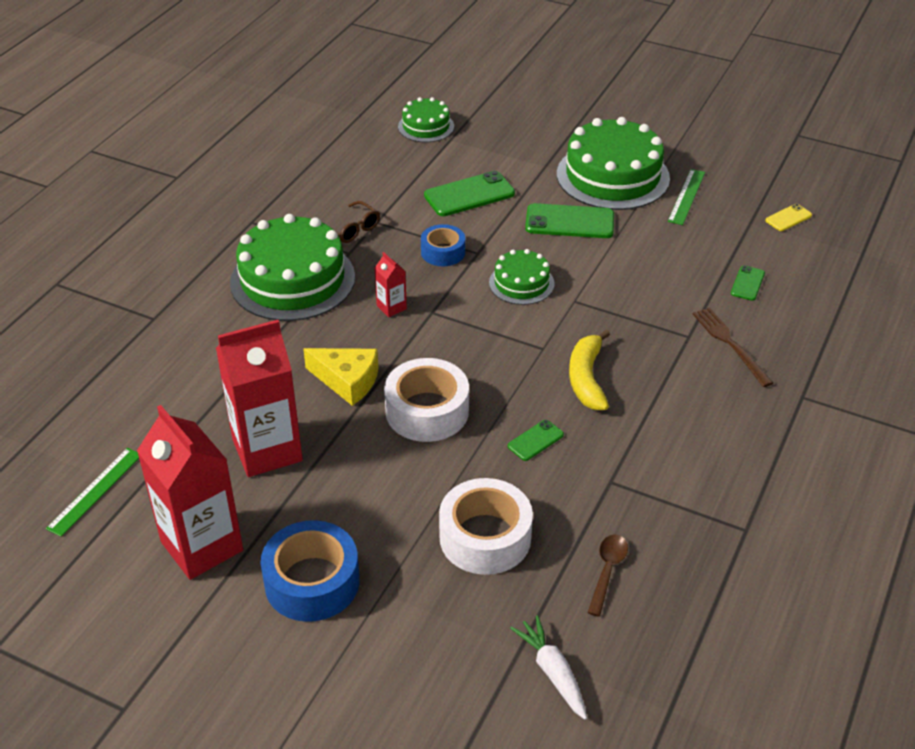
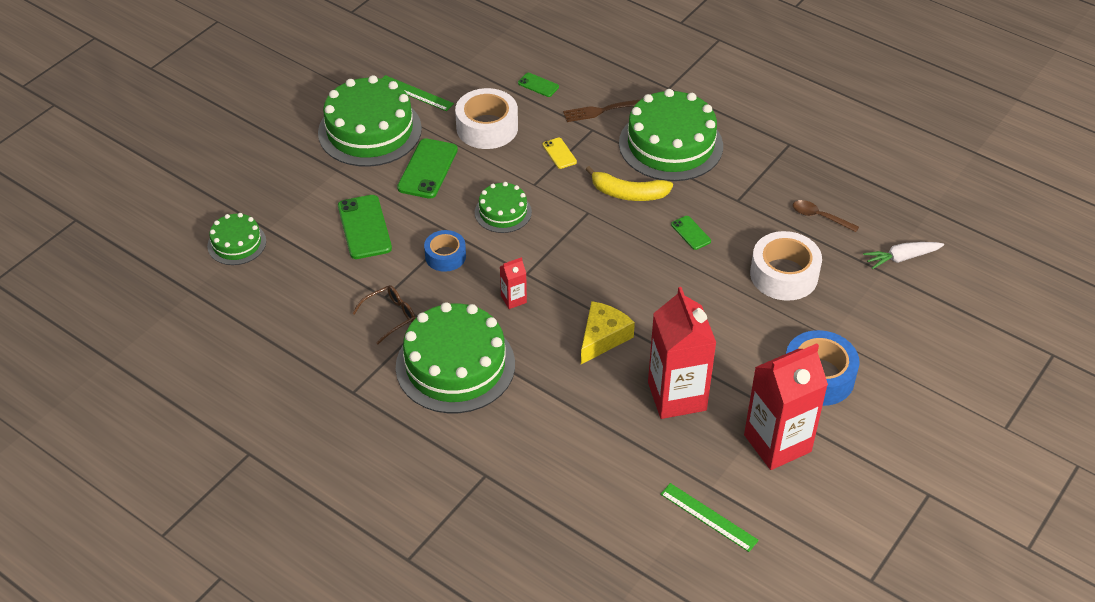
camera: 80 degrees left, 5 degrees up
white tape [384,358,469,442] -> white tape moved to [455,88,518,149]
yellow phone [765,204,812,231] -> yellow phone moved to [543,138,577,169]
none -> green cake [619,89,723,181]

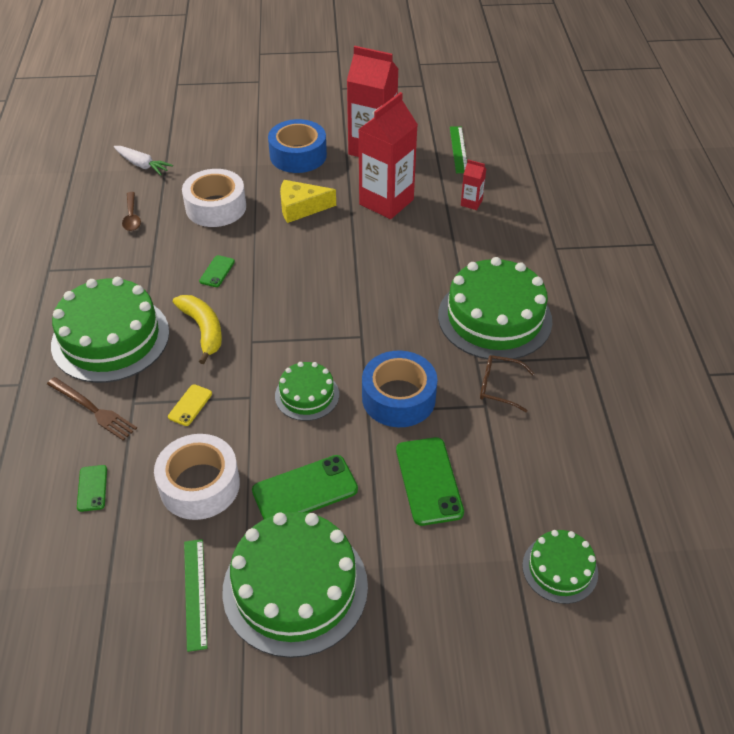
camera: 130 degrees left, 0 degrees up
green phone [338,195,392,259] -> green phone turned 45 degrees counterclockwise [396,437,464,526]
blue tape [424,230,466,272] -> blue tape [362,351,437,427], size x1.64
red carton [500,257,527,309] -> red carton moved to [461,160,486,210]
yellow cheese [581,301,635,364] -> yellow cheese moved to [280,180,336,223]

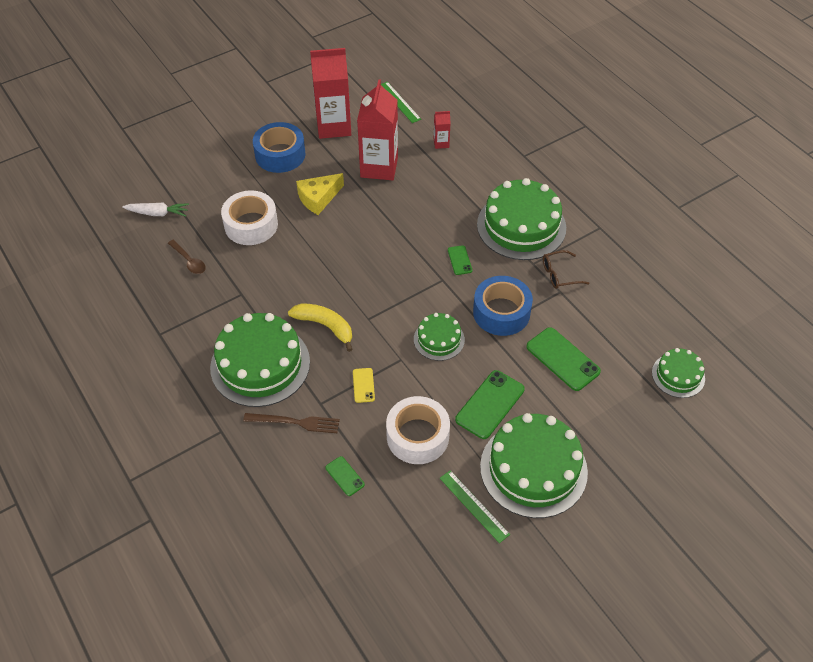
camera: 30 degrees left, 5 degrees up
green phone [199,255,235,287] -> green phone moved to [448,245,472,275]

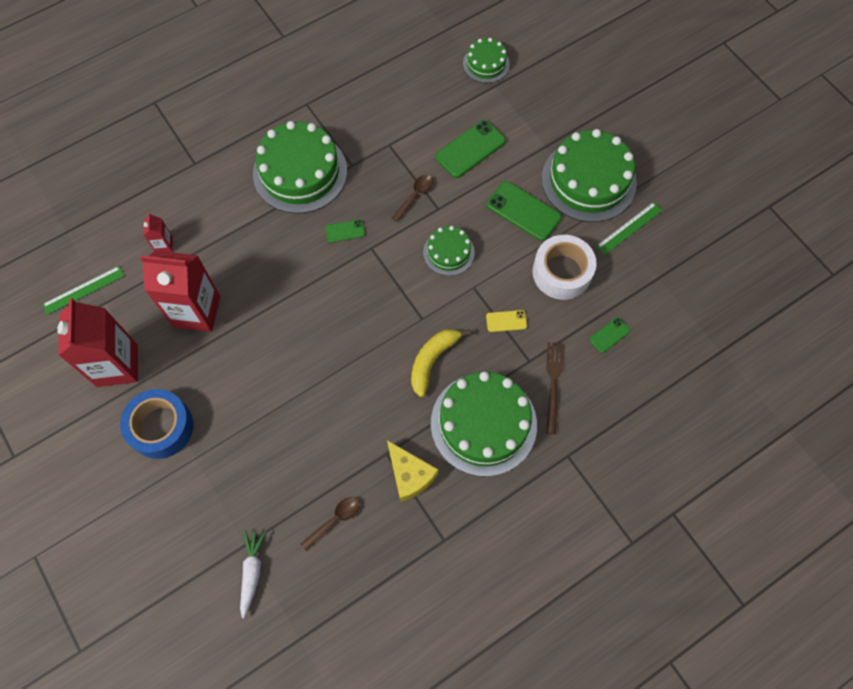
camera: 90 degrees left, 15 degrees up
white tape [221,190,278,245] -> none
yellow cheese [296,173,344,215] -> yellow cheese moved to [387,440,439,502]
blue tape [473,276,533,336] -> brown spoon [392,175,433,222]
brown glasses [543,250,590,289] -> none

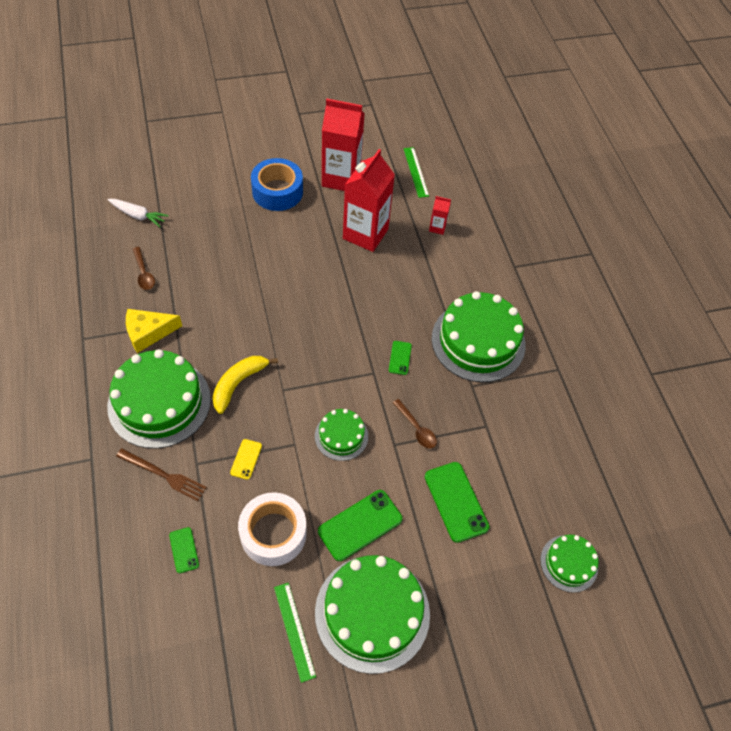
camera: 105 degrees right, 10 degrees down
yellow banana [411,329,471,397] -> yellow banana turned 105 degrees counterclockwise [212,356,278,414]

